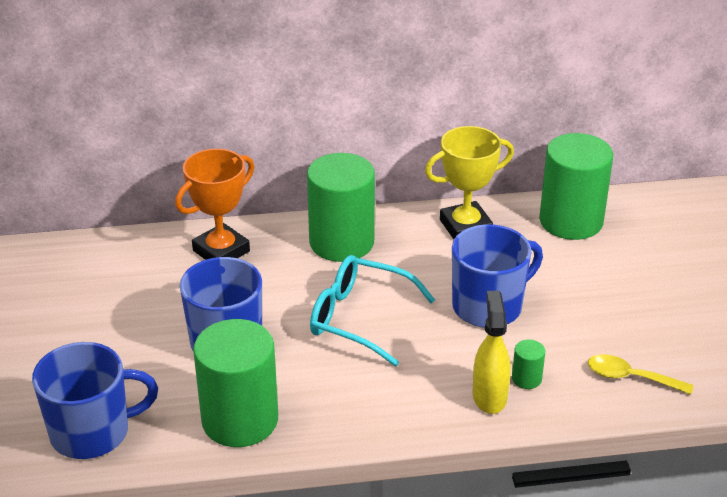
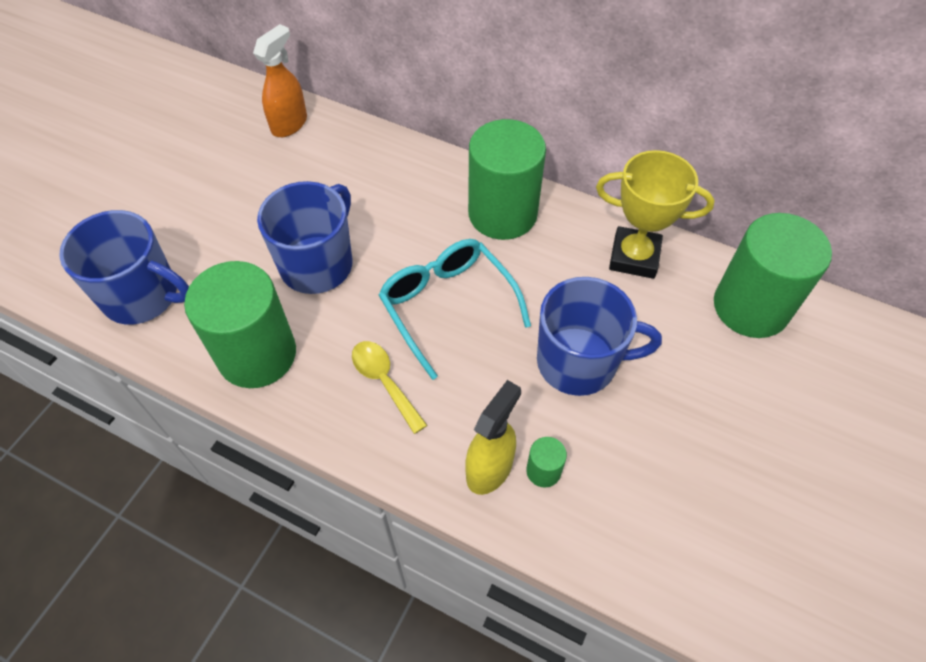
camera: 35 degrees right, 20 degrees up
orange trophy [175,149,254,260] -> none
yellow spoon [588,354,694,395] -> yellow spoon moved to [352,341,427,434]
none -> orange spray bottle [253,24,307,137]

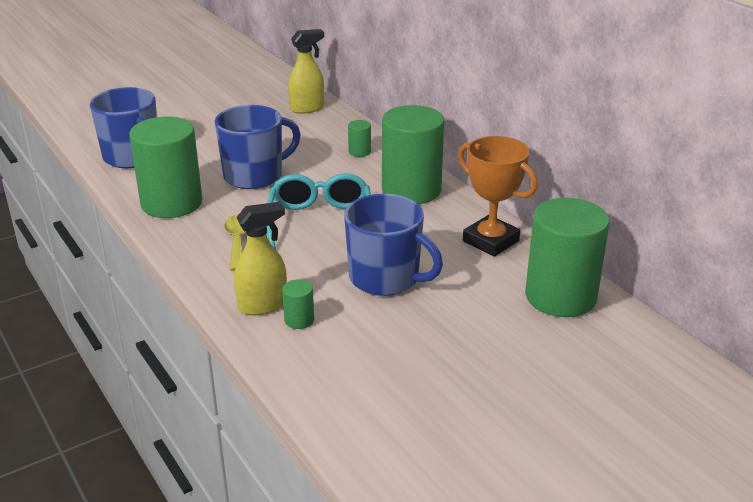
camera: 30 degrees right, 25 degrees down
orange spray bottle [253,24,307,137] -> yellow spray bottle [288,29,324,114]
yellow trophy [596,150,715,279] -> orange trophy [458,136,538,257]
none -> green cylinder [348,120,371,157]

